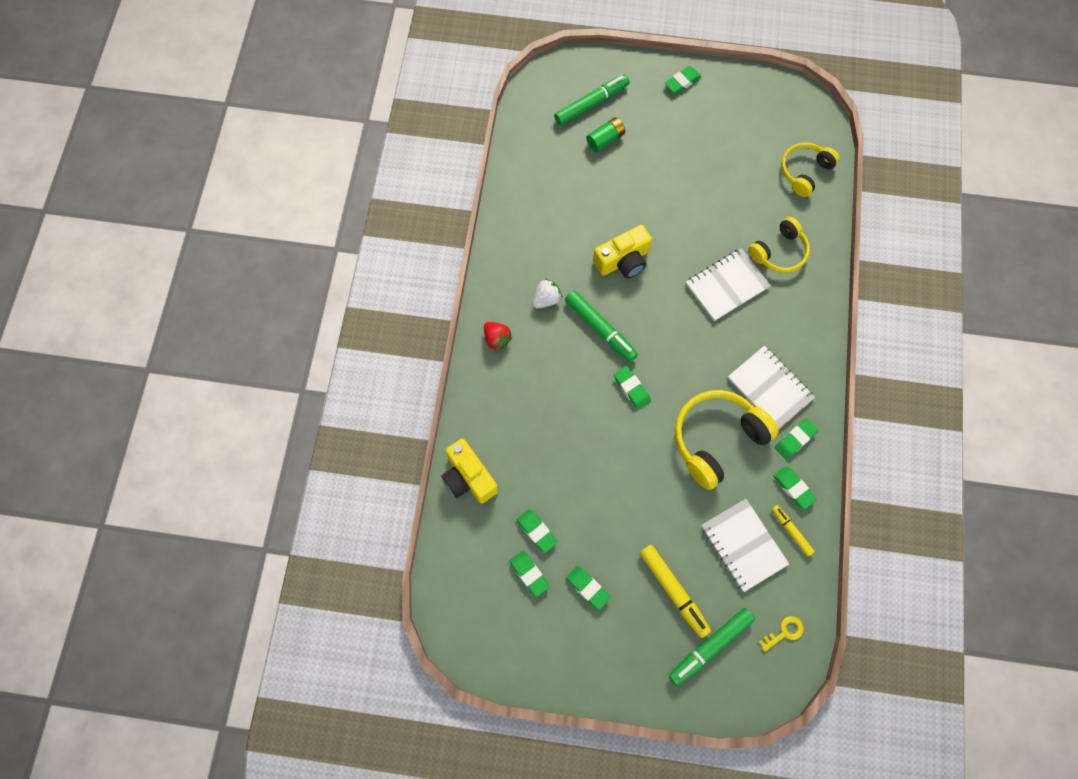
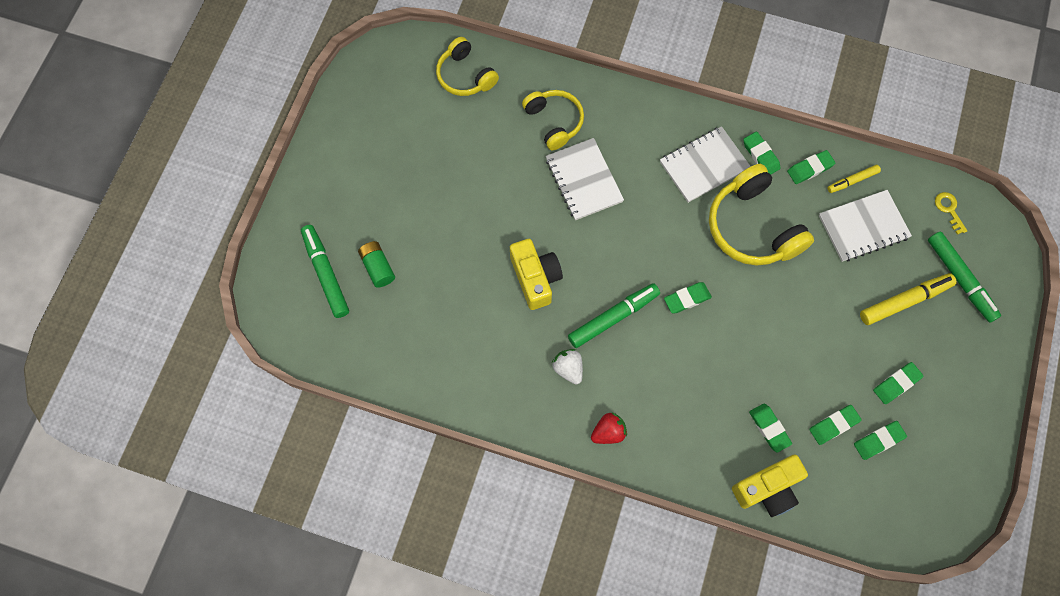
camera: 80 degrees left, 0 degrees up
green eraser [665,66,701,94] -> green eraser moved to [749,404,792,452]

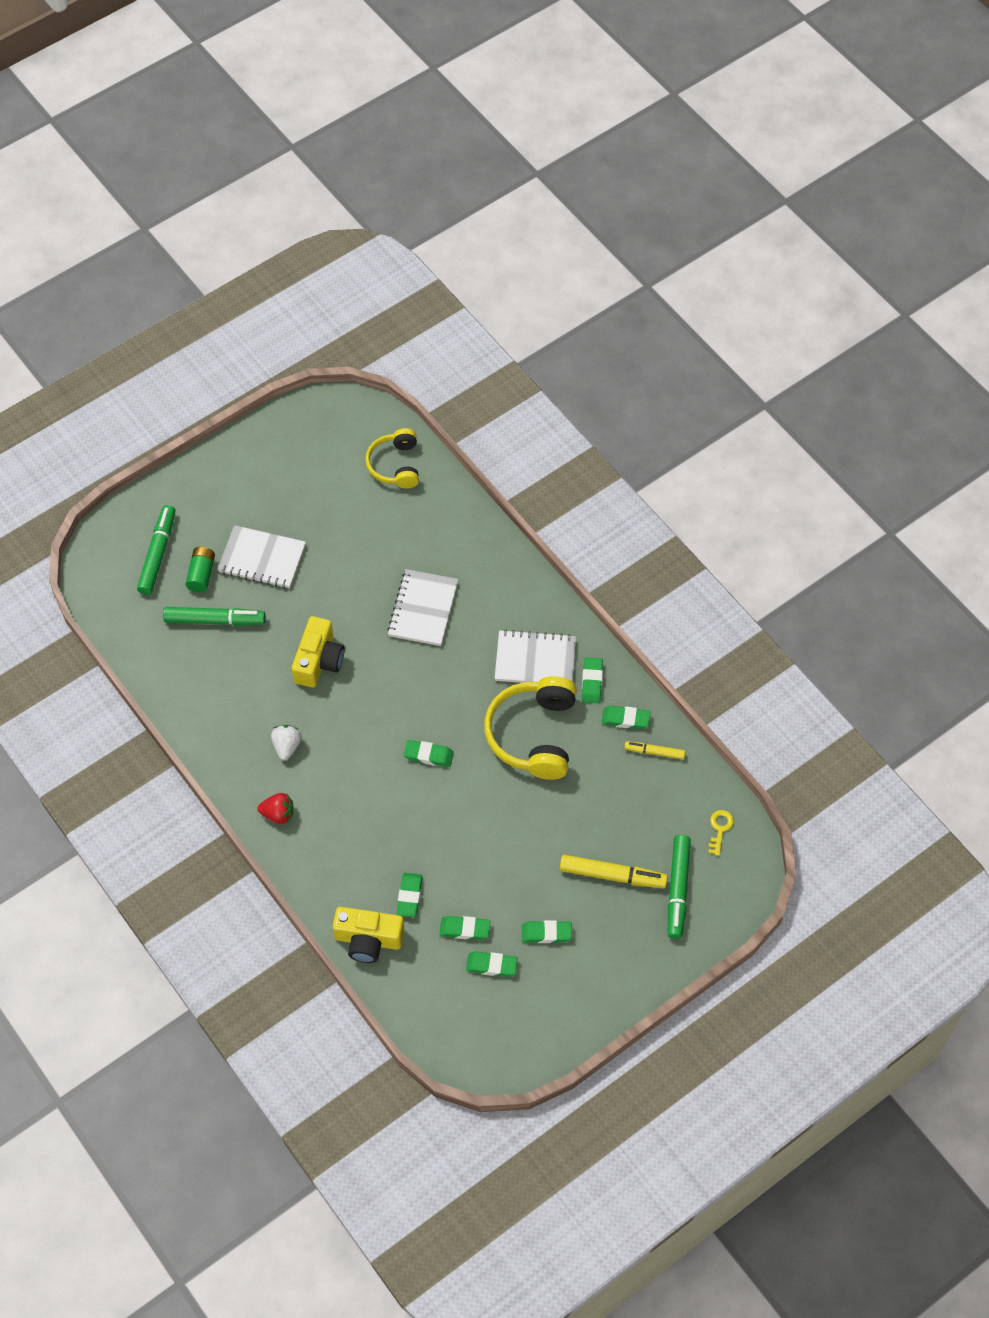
camera: 35 degrees right, 10 degrees down
yellow headphones [522,90,584,150] -> none
green marker [568,283,660,348] -> green marker moved to [163,607,266,626]
white notebook [819,190,912,262] -> white notebook moved to [218,525,306,588]

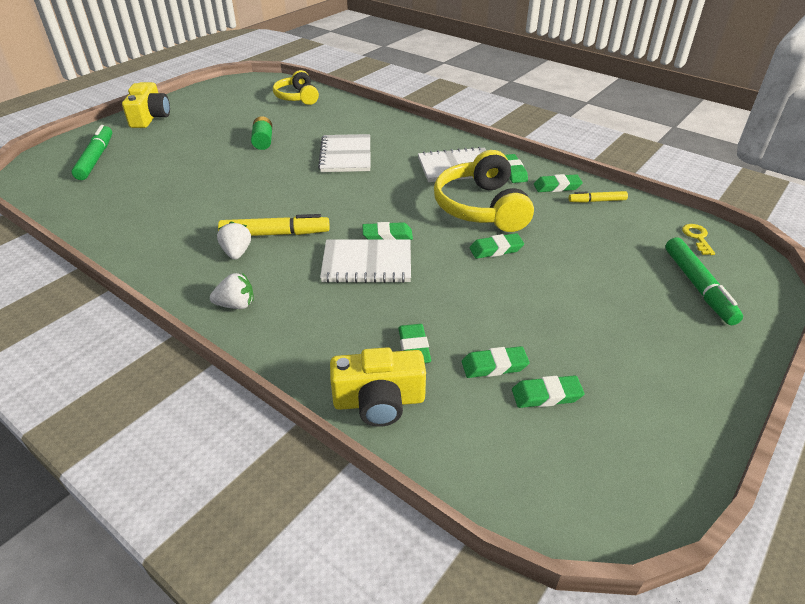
camera: 15 degrees left, 20 degrees down
green marker [163,607,266,626] -> none
green battery [185,547,215,592] -> green battery moved to [251,116,272,150]
white notebook [218,525,306,588] -> white notebook moved to [320,240,411,283]
red strawberry [258,793,293,824] -> white strawberry [210,273,254,309]
yellow camera [292,616,345,688] -> yellow camera moved to [122,82,170,128]
green eraser [522,920,572,943] -> green eraser moved to [470,233,524,259]
yellow marker [560,855,668,888] -> yellow marker moved to [218,214,330,236]

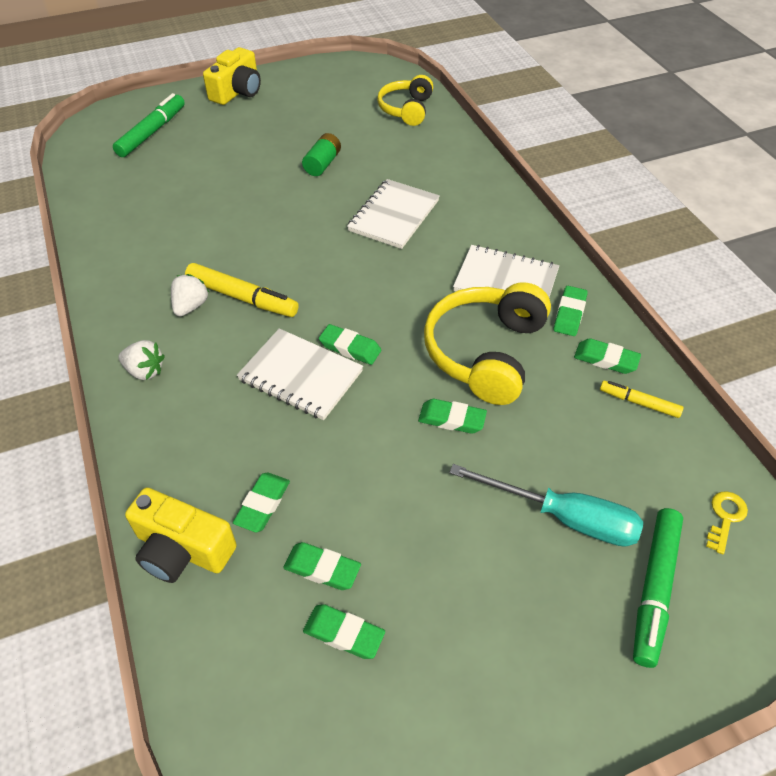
camera: 30 degrees right, 10 degrees up
none -> turquoise screwdriver [449,464,643,547]

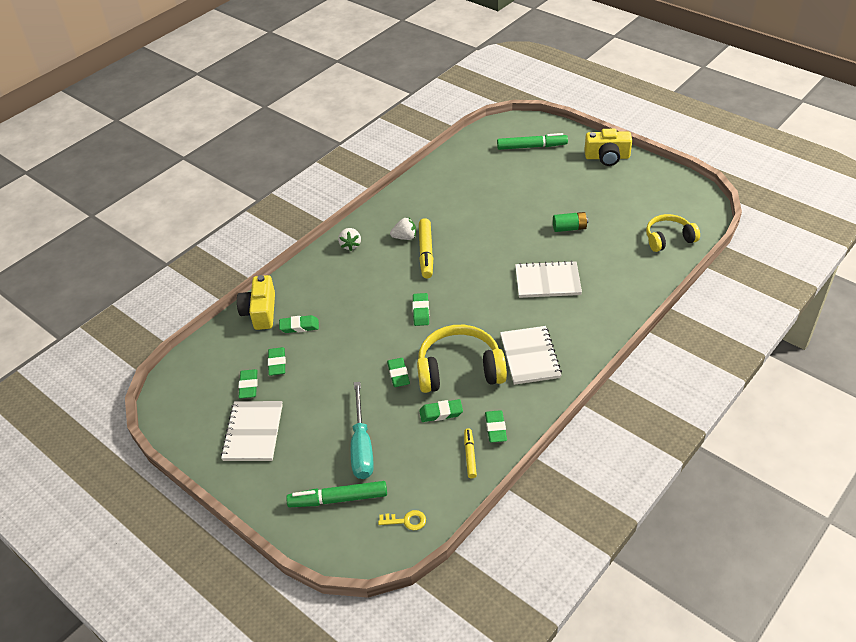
camera: 65 degrees right, 5 degrees down
white notebook [237,328,363,420] -> white notebook moved to [221,401,283,461]
green eraser [554,286,588,336] -> green eraser moved to [419,399,463,422]

